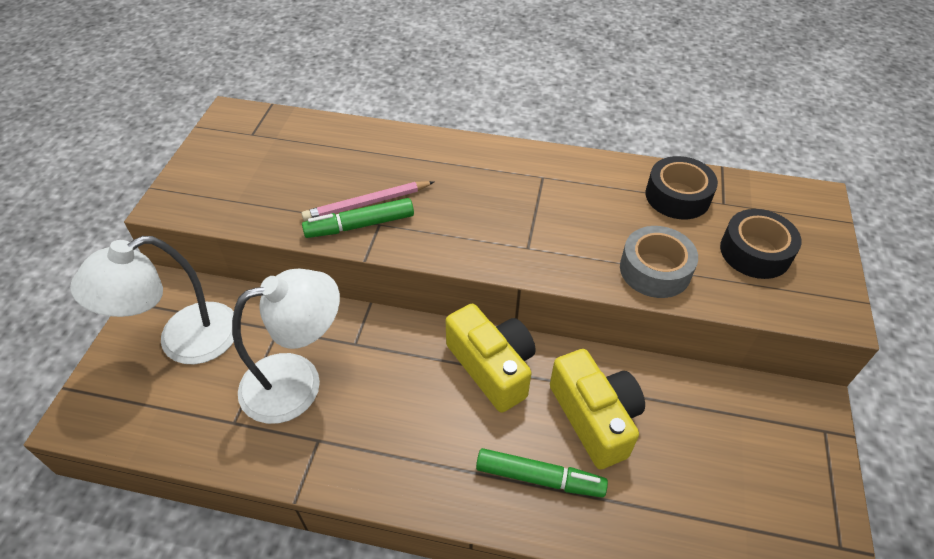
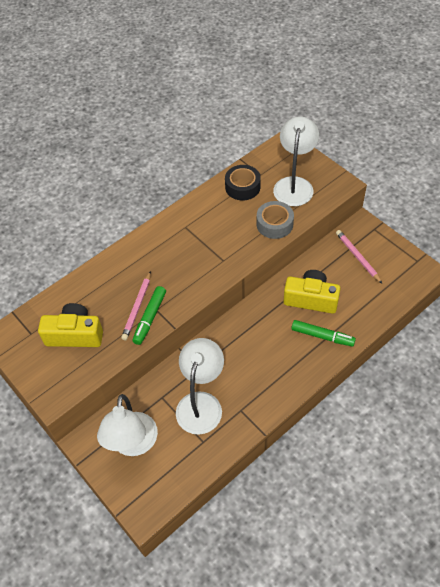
camera: 50 degrees left, 5 degrees up
yellow camera [446,304,536,413] -> yellow camera moved to [38,303,103,347]
green marker [476,448,608,498] -> green marker turned 60 degrees clockwise [291,320,356,347]
black tape [720,209,801,279] -> white lamp [273,117,319,206]
none -> pink pencil [336,230,382,283]

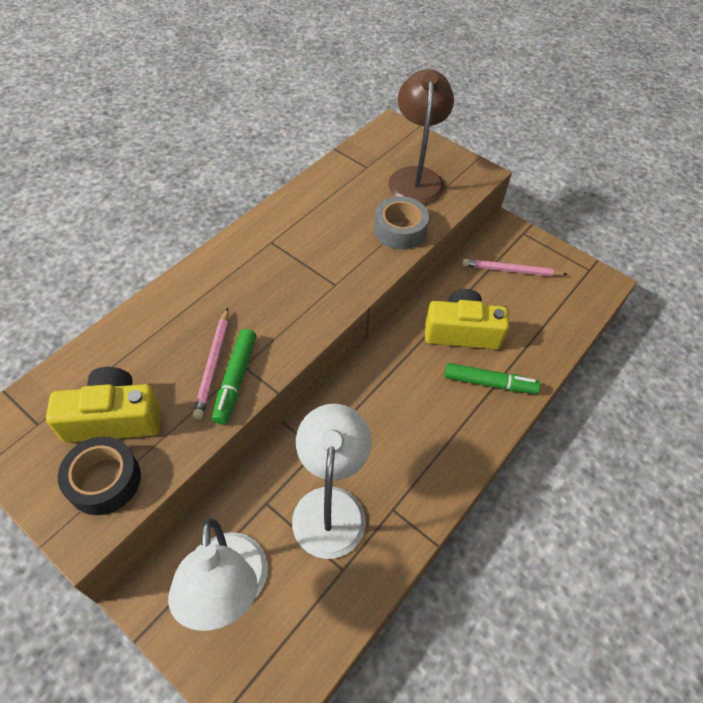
camera: 15 degrees left, 0 degrees up
black tape [225,165,261,200] -> black tape moved to [58,436,141,515]
white lamp [273,117,319,206] -> brown lamp [389,69,454,205]
pink pencil [336,230,382,283] -> pink pencil turned 45 degrees counterclockwise [462,259,568,277]

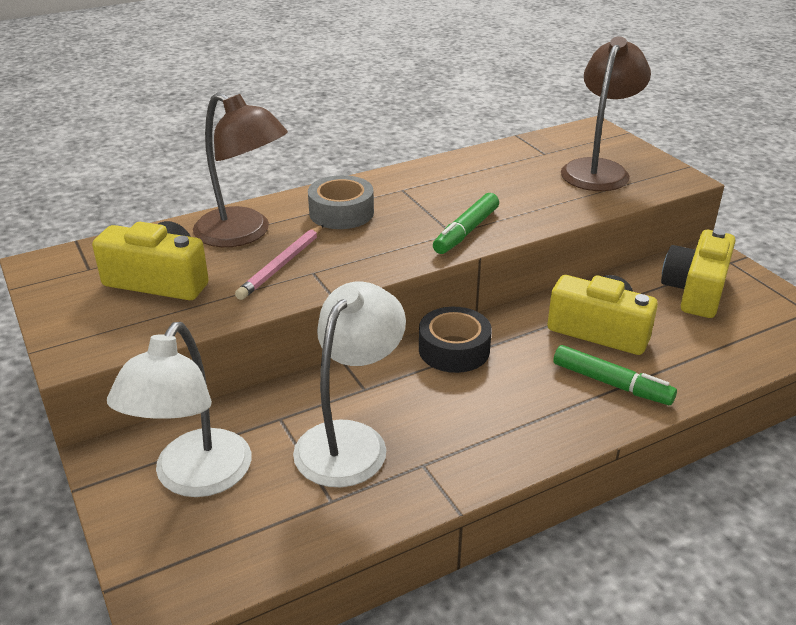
camera: 25 degrees right, 20 degrees down
black tape [58,436,141,515] -> black tape moved to [419,307,492,373]
green marker [212,329,256,425] -> green marker moved to [433,193,499,254]
grey tape [374,196,429,249] -> grey tape moved to [308,175,374,229]
pink pencil [462,259,568,277] -> yellow camera [661,229,735,318]
none -> brown lamp [193,92,288,247]

